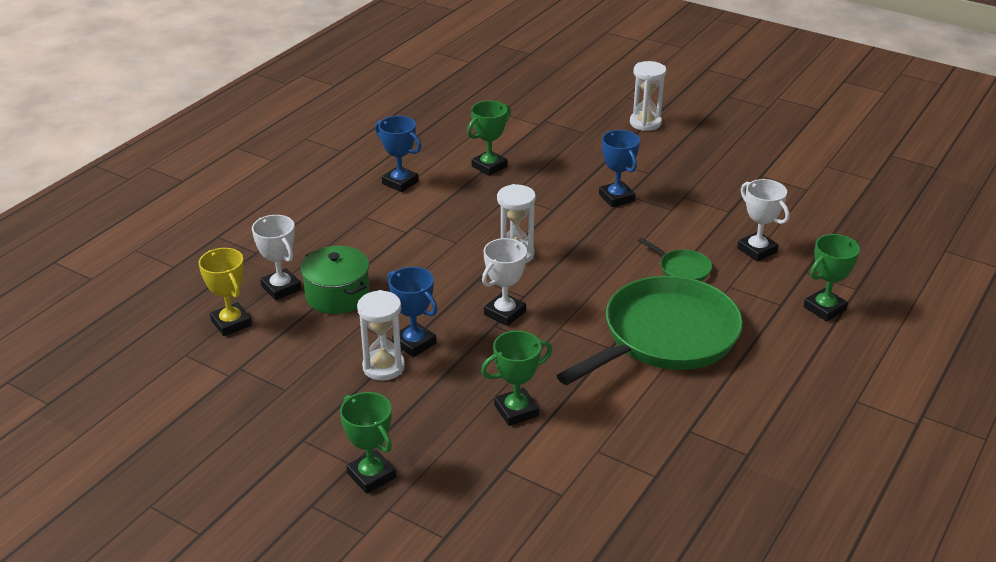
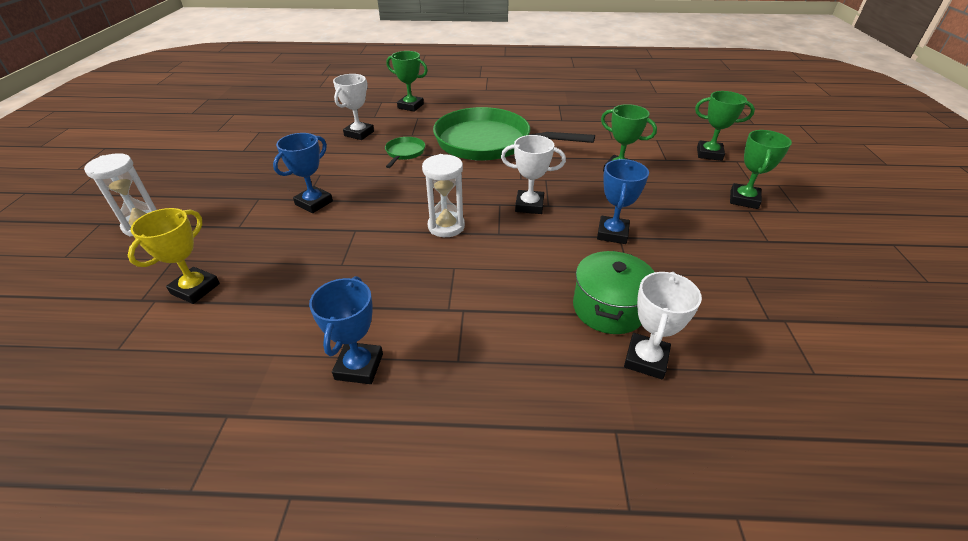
camera: 120 degrees left, 5 degrees up
yellow trophy [199,248,252,336] -> yellow trophy moved to [128,208,220,304]
white hourglass [357,290,405,381] -> none
green trophy [467,101,511,176] -> green trophy moved to [695,91,755,161]

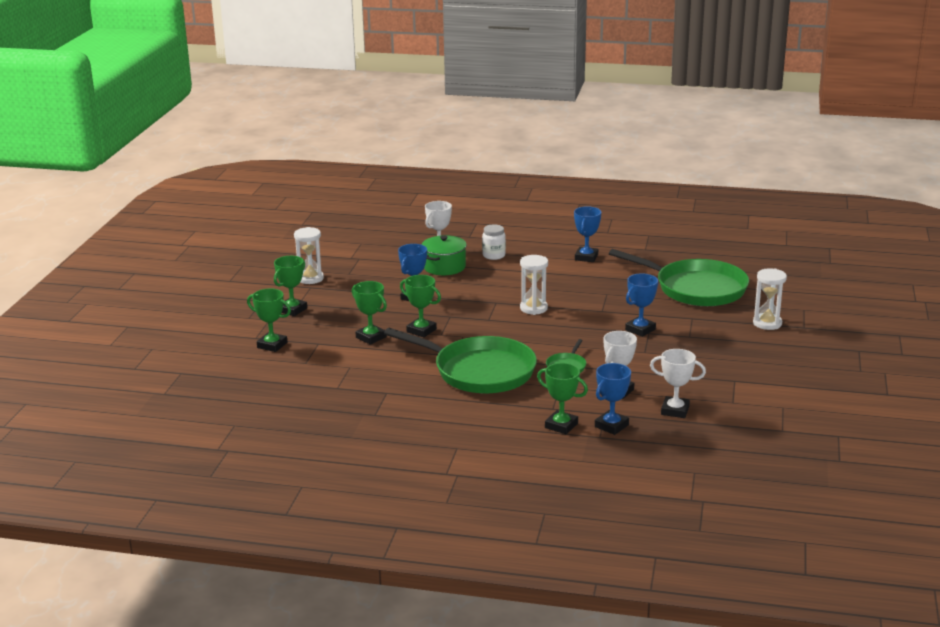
camera: 170 degrees left, 15 degrees down
yellow trophy [128,208,220,304] -> green pan [609,249,749,306]
white trophy [501,135,566,214] -> white trophy moved to [650,349,706,418]
none -> white hourglass [294,227,324,284]
none -> green trophy [400,275,441,337]
none -> white jar [482,224,506,260]
none -> blue trophy [595,363,631,435]

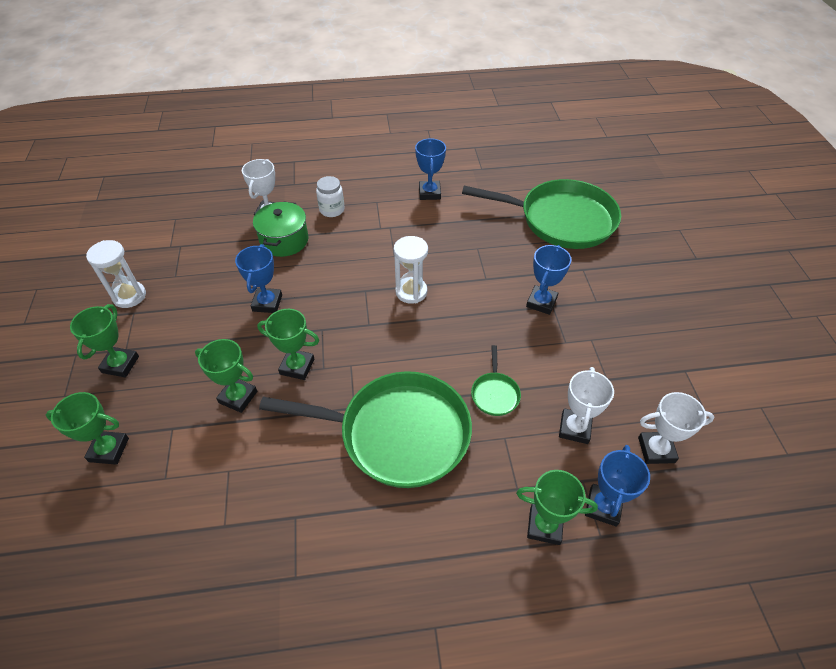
camera: 20 degrees left, 25 degrees up
white hourglass [753,268,787,330] -> none

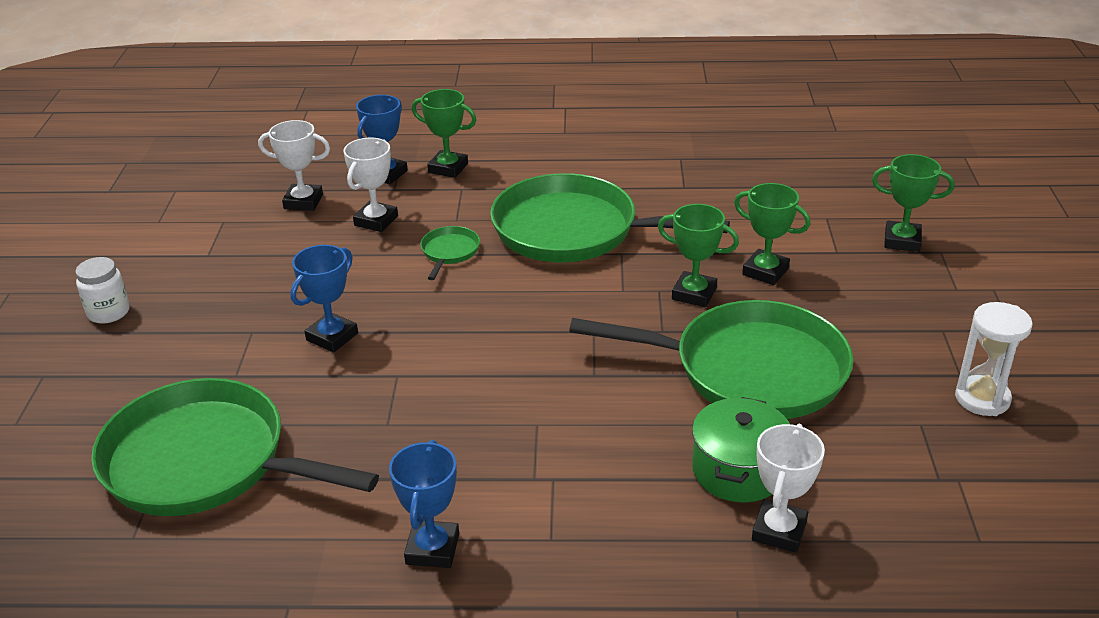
camera: 170 degrees left, 15 degrees down
green trophy [70,304,139,378] -> none
blue trophy [235,244,282,313] -> green pan [569,300,853,419]
white jar [316,176,345,217] -> white jar moved to [75,257,130,324]
white hourglass [394,236,428,304] -> none

